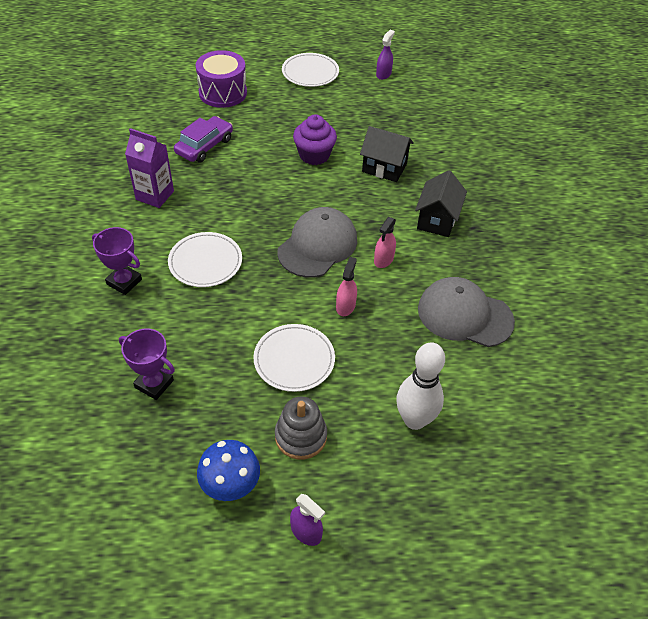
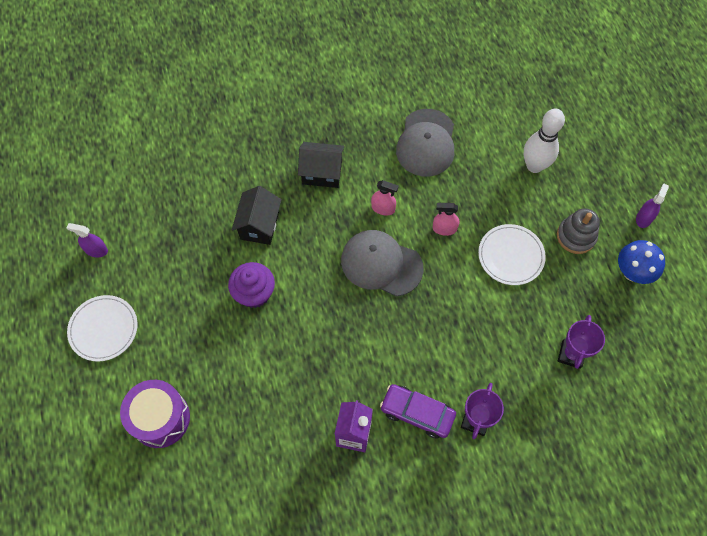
camera: 100 degrees left, 15 degrees up
white plate [168,232,242,287] -> none
purple car [174,116,233,162] -> purple car moved to [380,384,456,439]

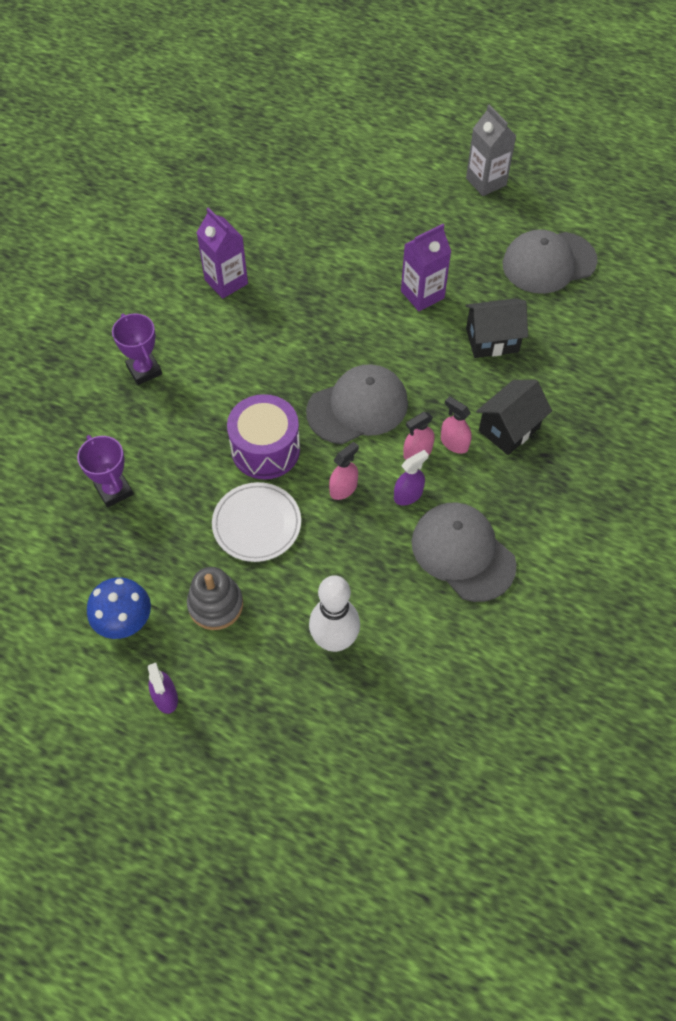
camera: 130 degrees right, 5 degrees down
purple spray bottle [67,223,108,258] -> purple spray bottle moved to [394,450,429,506]
white plate [67,295,138,362] -> grey carton [466,105,516,196]
purple drum [120,380,190,448] -> purple drum moved to [227,394,300,479]
purple cupcake [228,262,275,308] -> purple carton [401,224,451,311]
black house [232,186,282,245] -> black house turned 60 degrees counterclockwise [465,298,528,358]
purple car [380,384,456,439] -> none
none -> pink spray bottle [441,396,472,454]
none -> grey cap [503,229,597,294]

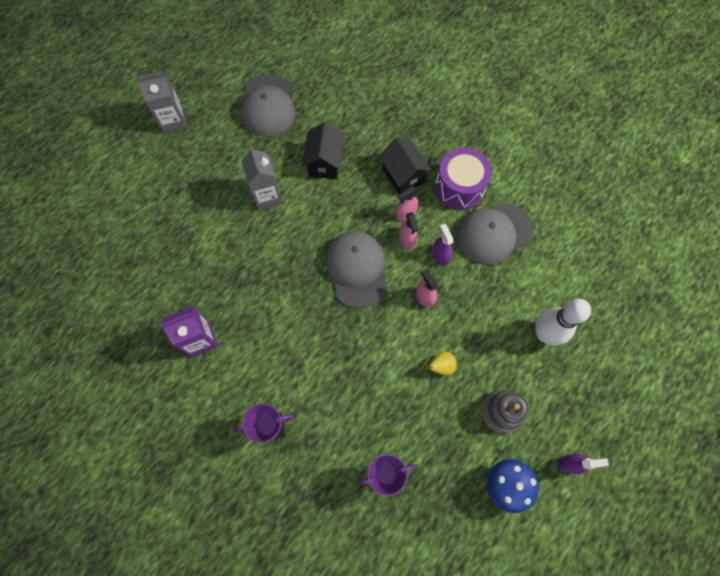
camera: 75 degrees left, 10 degrees up
white plate [212,482,301,562] -> yellow pear [424,352,457,376]
purple drum [227,394,300,479] -> purple drum moved to [435,148,492,210]
purple carton [401,224,451,311] -> grey carton [242,146,283,210]

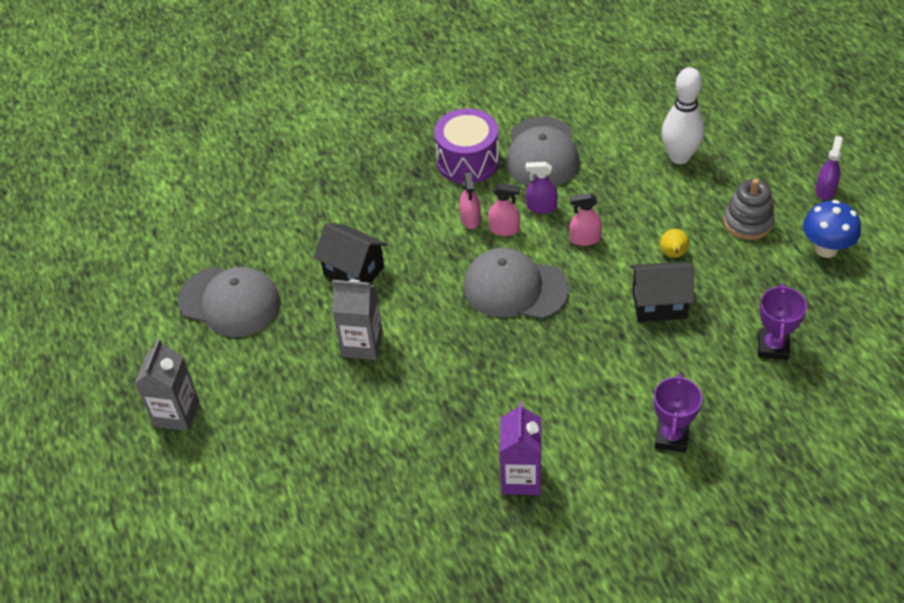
camera: 60 degrees left, 20 degrees down
black house [379,137,432,194] -> black house moved to [630,261,695,322]

